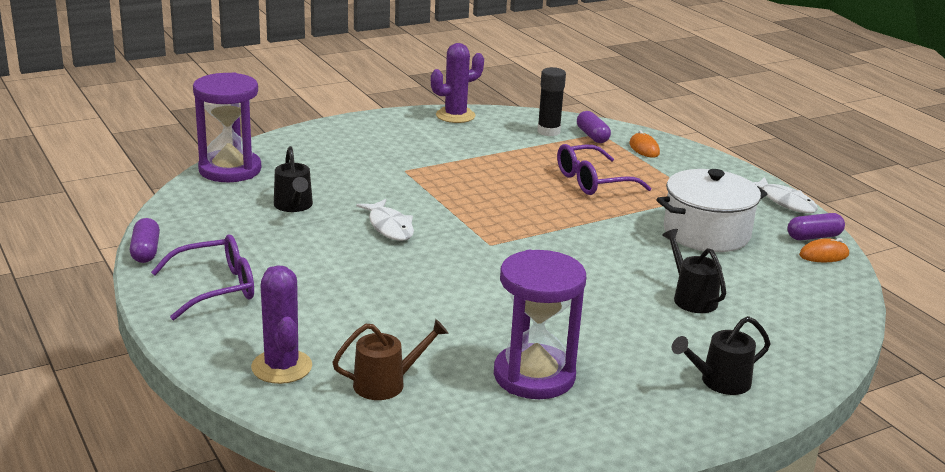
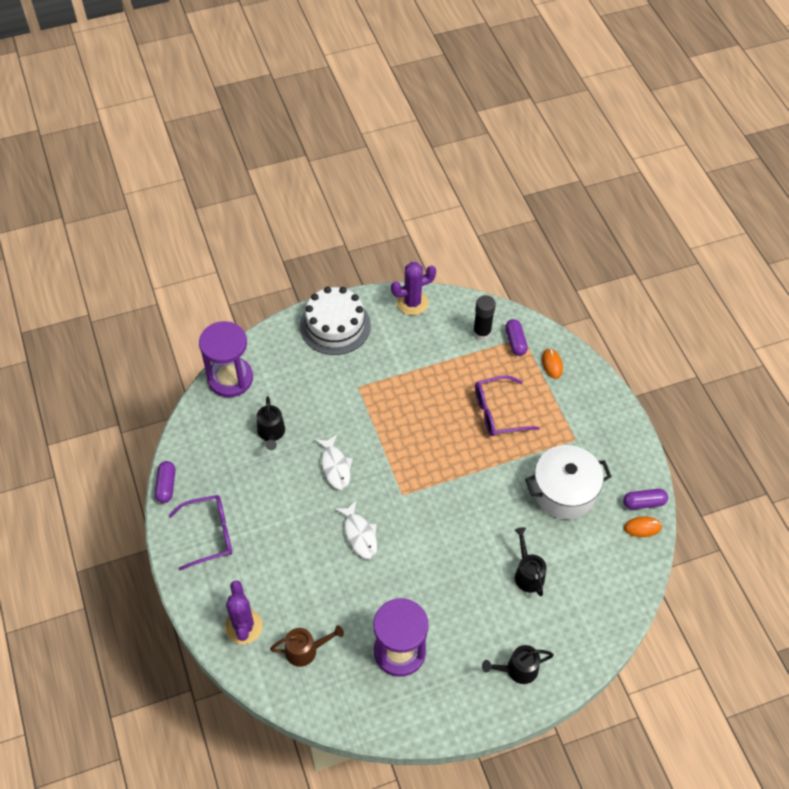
camera: 10 degrees right, 30 degrees up
white fish [753,177,818,213] -> white fish moved to [335,500,377,559]
none -> white cake [300,287,371,355]

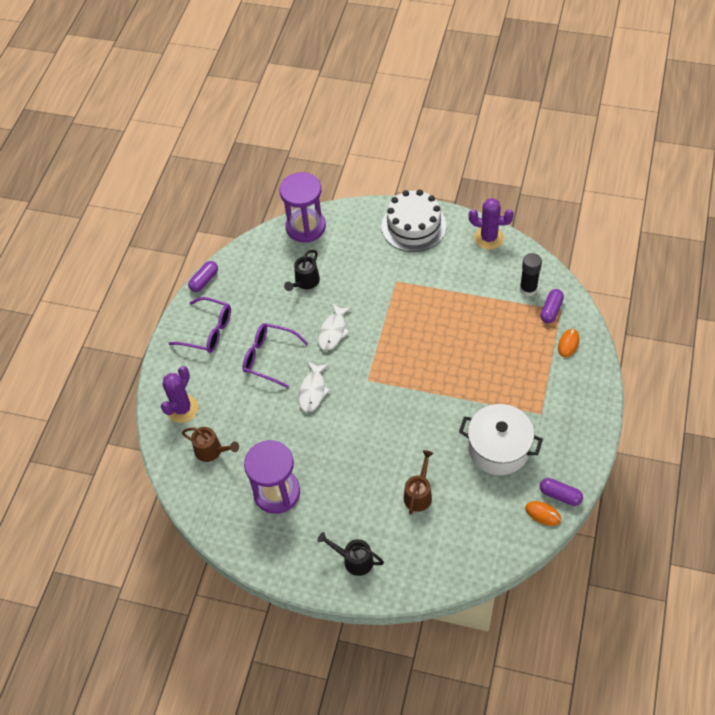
camera: 40 degrees right, 0 degrees up
purple glasses [475,375,540,436] -> purple glasses moved to [242,323,309,388]
black watering can [514,527,546,596] -> brown watering can [404,450,433,515]

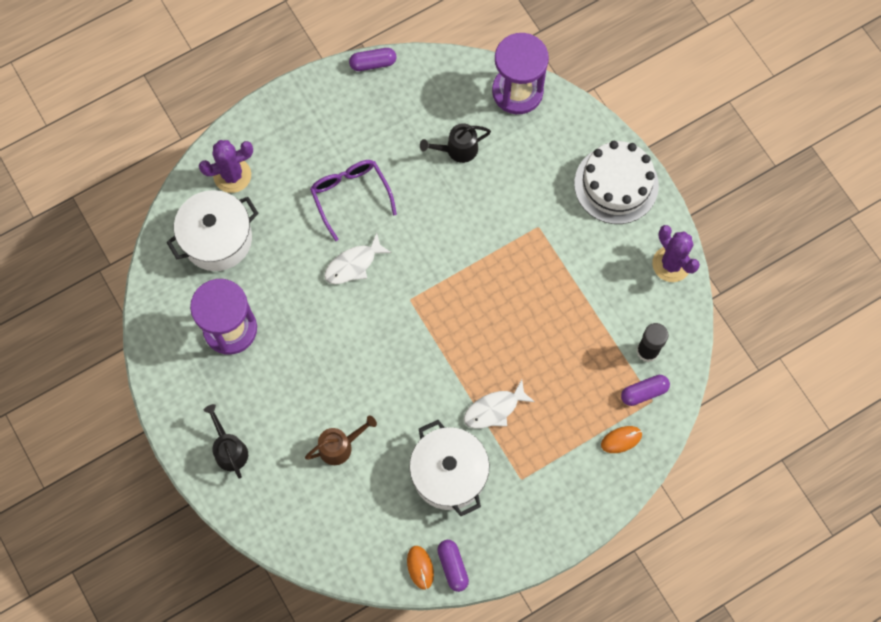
camera: 40 degrees right, 15 degrees up
purple glasses [169,297,231,353] -> none
brown watering can [182,427,239,462] -> white pot [166,190,259,271]
white fish [318,303,352,351] -> white fish moved to [464,379,535,429]

